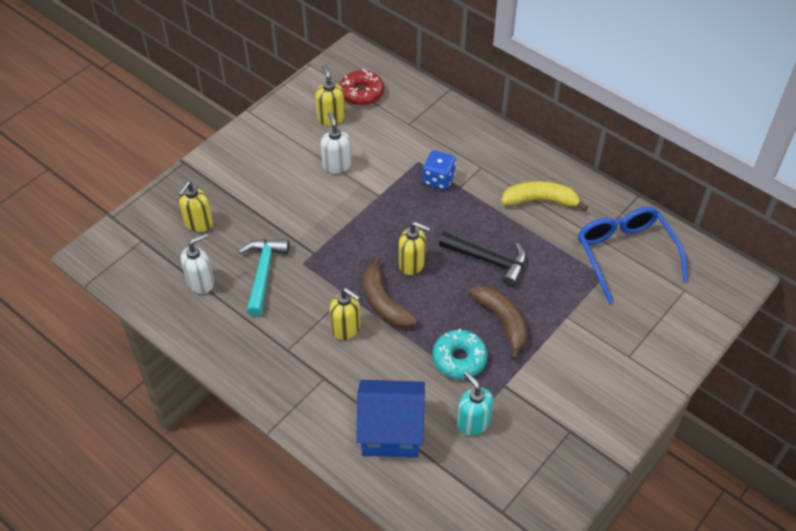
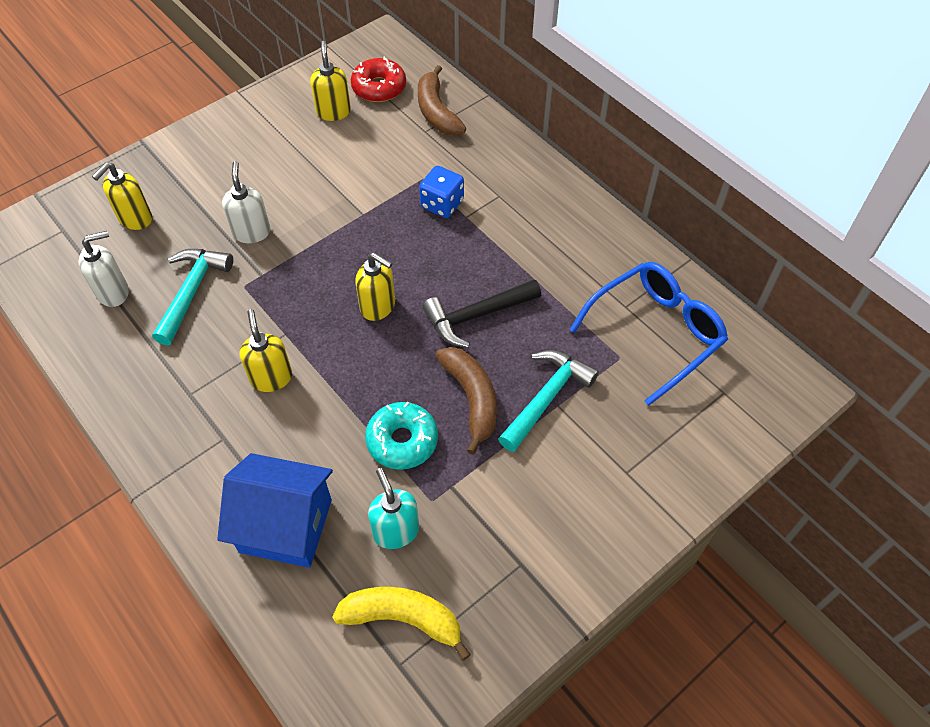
camera: 10 degrees right, 5 degrees up
white soap dispenser [321,112,352,174] -> white soap dispenser moved to [222,161,271,243]
yellow soap dispenser [330,288,360,340] -> yellow soap dispenser turned 150 degrees counterclockwise [240,309,292,392]
brown banana [363,256,417,328] -> brown banana moved to [418,65,466,136]
black hammer [439,232,527,287] -> black hammer turned 120 degrees clockwise [422,279,541,348]
yellow banana [501,181,588,211] -> yellow banana moved to [332,587,471,661]
blue glasses [578,207,688,303] -> blue glasses turned 60 degrees clockwise [569,262,728,406]
none -> turquoise hammer [498,350,599,452]

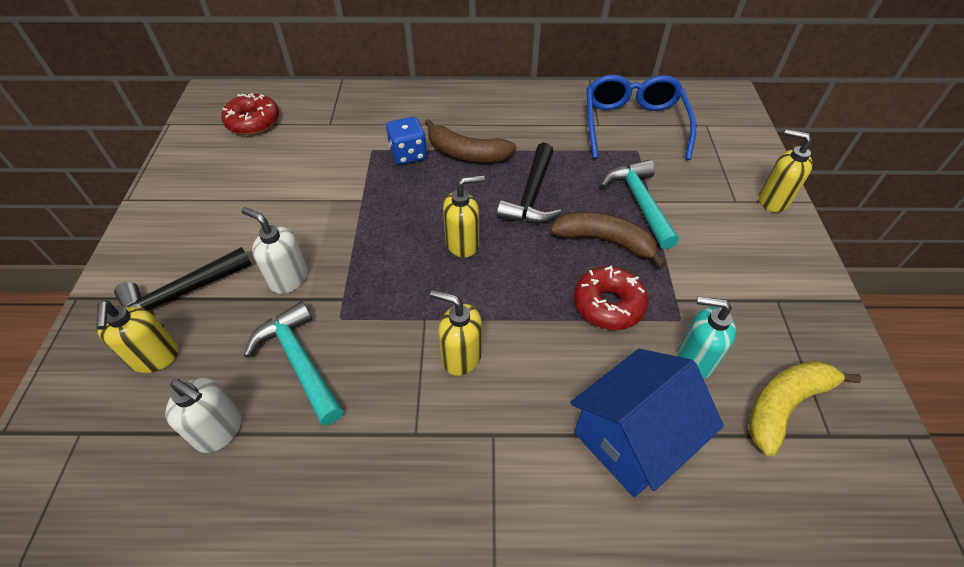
camera: 50 degrees left, 5 degrees down
white soap dispenser [79,231,129,307] -> white soap dispenser turned 105 degrees clockwise [165,378,242,453]
yellow soap dispenser [310,41,351,121] -> yellow soap dispenser moved to [759,129,813,212]
turquoise donut [365,402,438,470] -> red donut [574,266,648,330]
brown banana [418,65,466,136] -> brown banana moved to [425,119,516,162]
none -> black hammer [114,247,252,327]

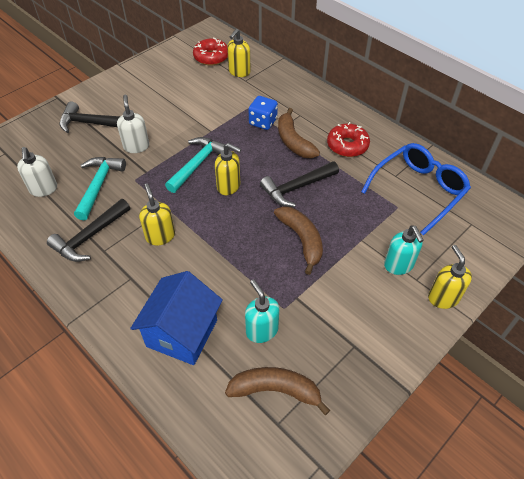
camera: 45 degrees right, 0 degrees up
yellow soap dispenser [96,301,179,373] -> yellow soap dispenser moved to [227,29,251,77]
blue house [570,349,724,498] -> blue house turned 75 degrees counterclockwise [130,271,223,365]
red donut [574,266,648,330] -> red donut moved to [327,122,370,157]
turquoise hammer [601,160,679,249] -> turquoise hammer moved to [165,137,229,193]
yellow banana [748,361,861,456] -> brown banana [225,367,330,415]
none -> black hammer [47,199,130,262]
none -> turquoise soap dispenser [384,226,424,275]

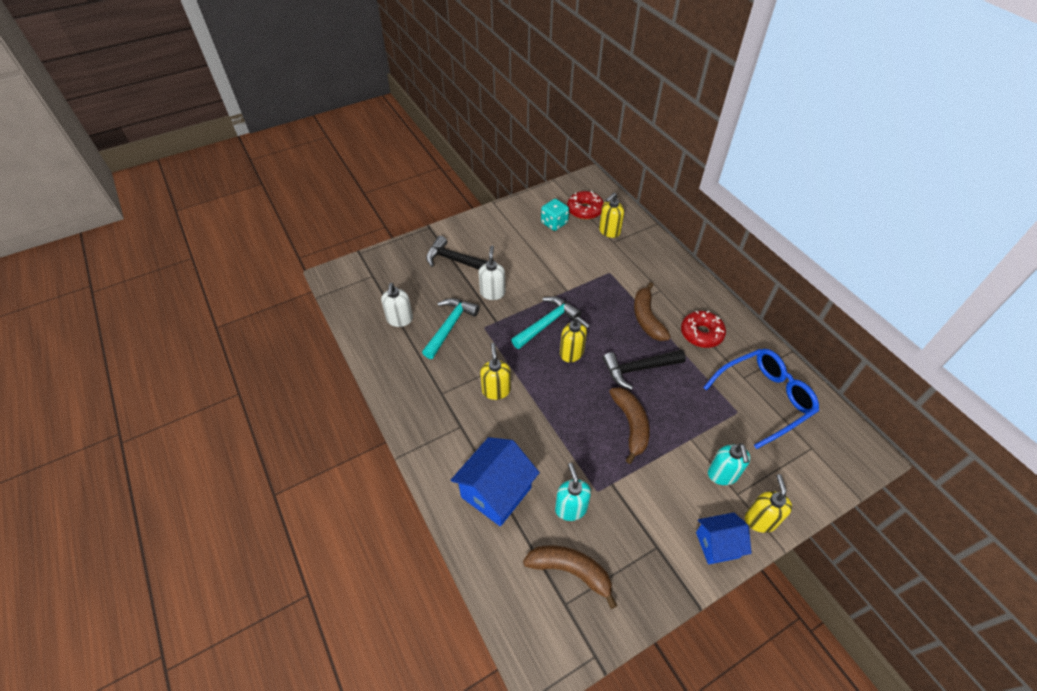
camera: 15 degrees right, 0 degrees up
black hammer [47,199,130,262] -> none
blue dice [249,96,278,130] -> none
none -> turquoise dice [541,199,569,231]
none -> blue house [696,512,752,565]

